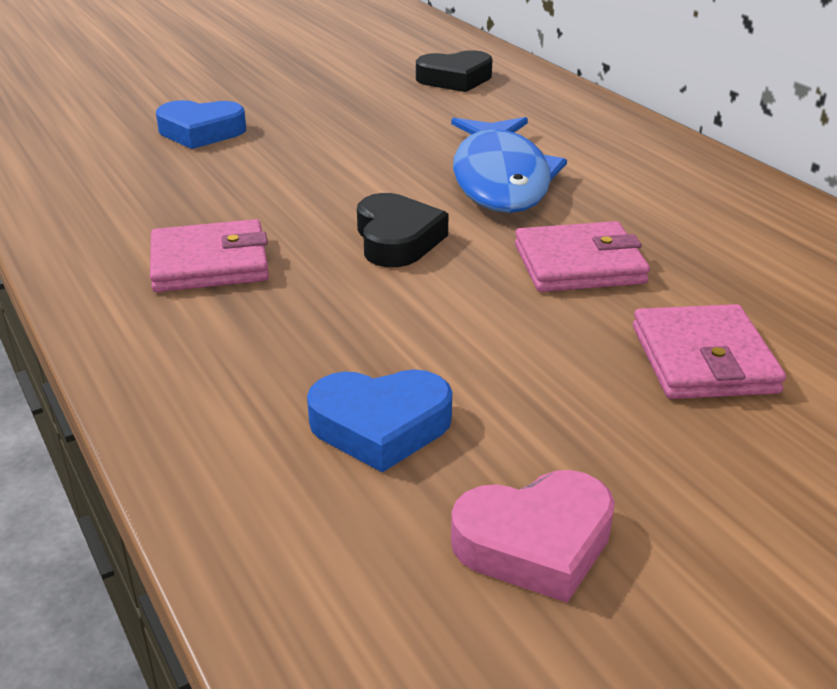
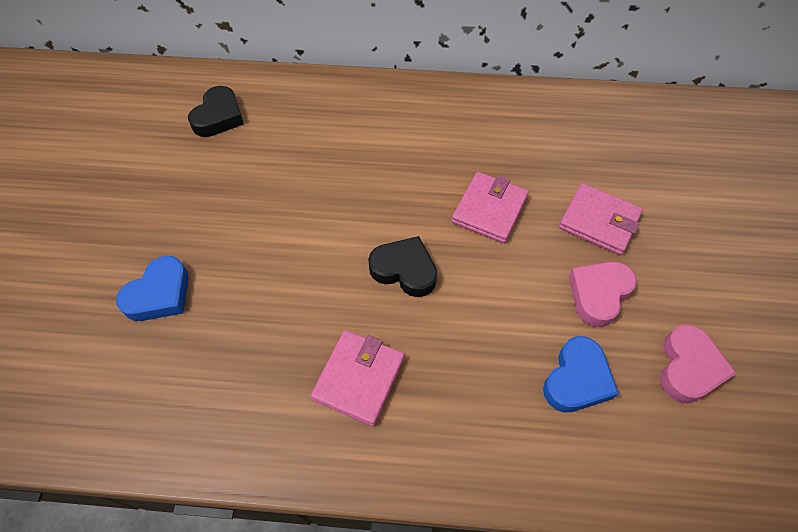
camera: 55 degrees left, 25 degrees up
blue fish [451,117,567,213] -> none
none -> pink heart [569,262,637,327]

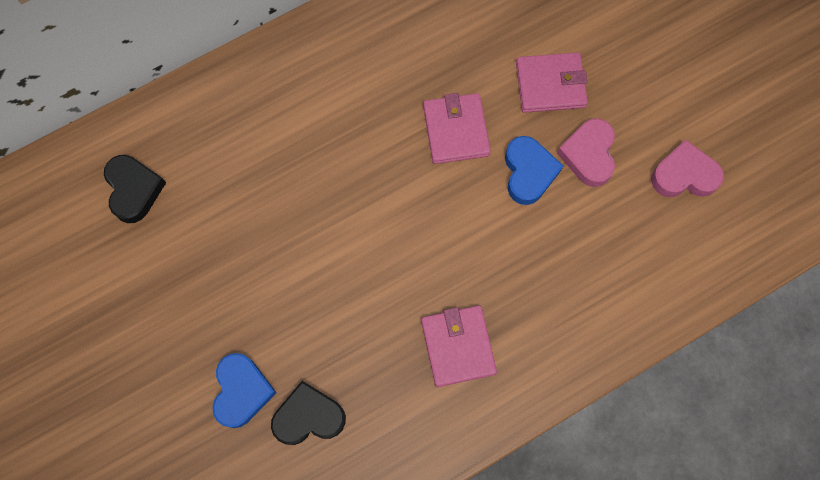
camera: 35 degrees left, 15 degrees up
black heart [368,236,437,297] -> black heart moved to [271,381,346,445]
blue heart [543,336,619,412] -> blue heart moved to [505,136,563,205]
pink heart [660,324,737,403] -> pink heart turned 75 degrees counterclockwise [651,140,724,197]

